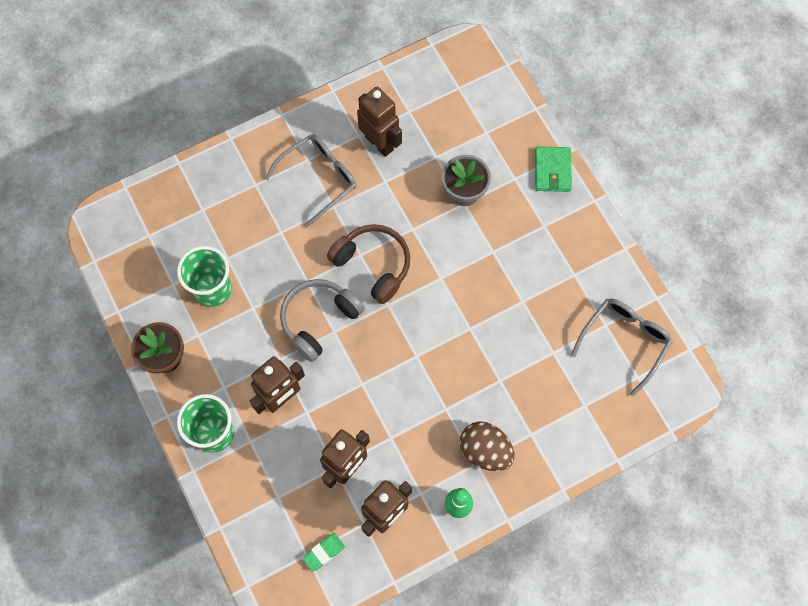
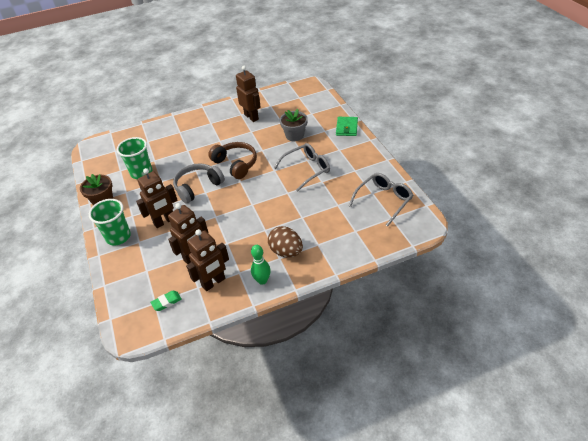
camera: 10 degrees right, 25 degrees down
grey glasses [265,134,356,227] -> grey glasses moved to [274,143,330,192]

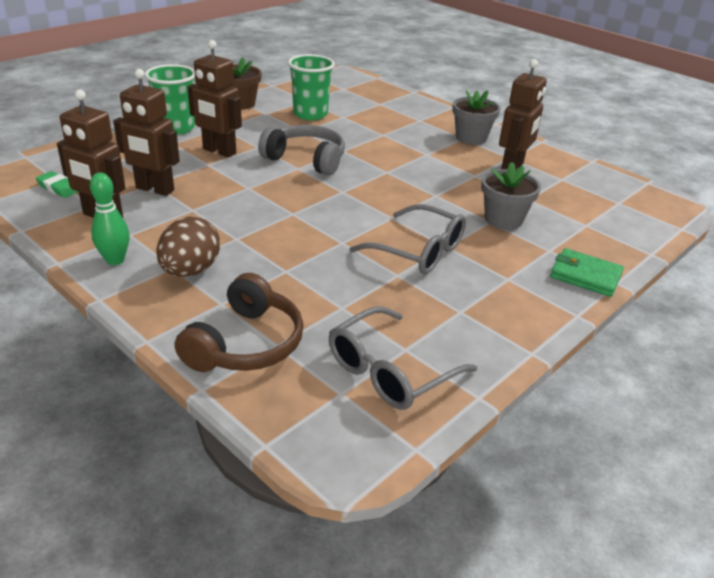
camera: 60 degrees right, 10 degrees down
brown headphones [208,142,257,179] -> brown headphones moved to [175,273,304,372]
green wallet [336,117,358,136] -> green wallet turned 45 degrees clockwise [550,248,624,297]
grey glasses [349,173,413,227] -> grey glasses turned 120 degrees clockwise [329,306,477,410]
none -> grey flower pot [452,90,501,145]

